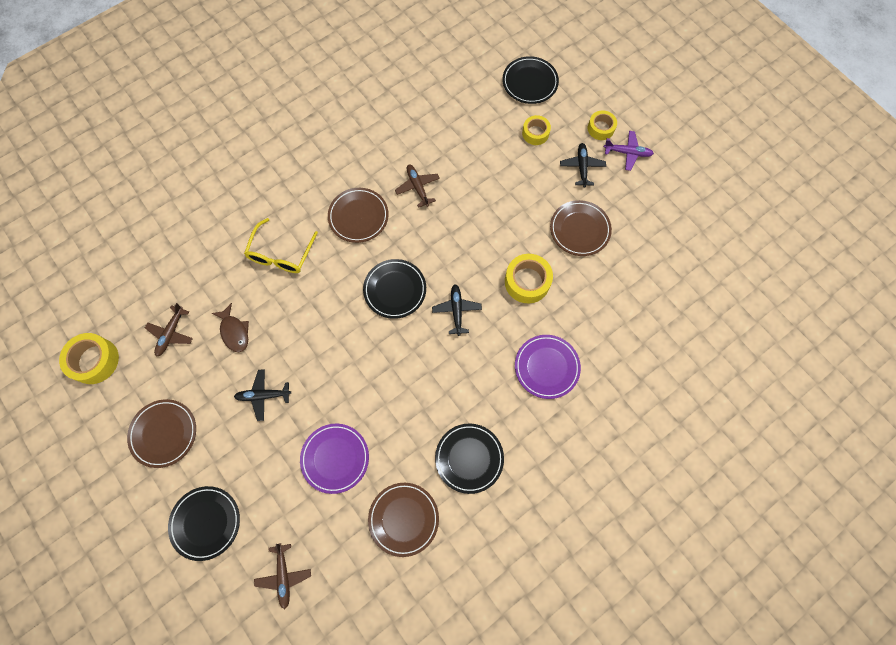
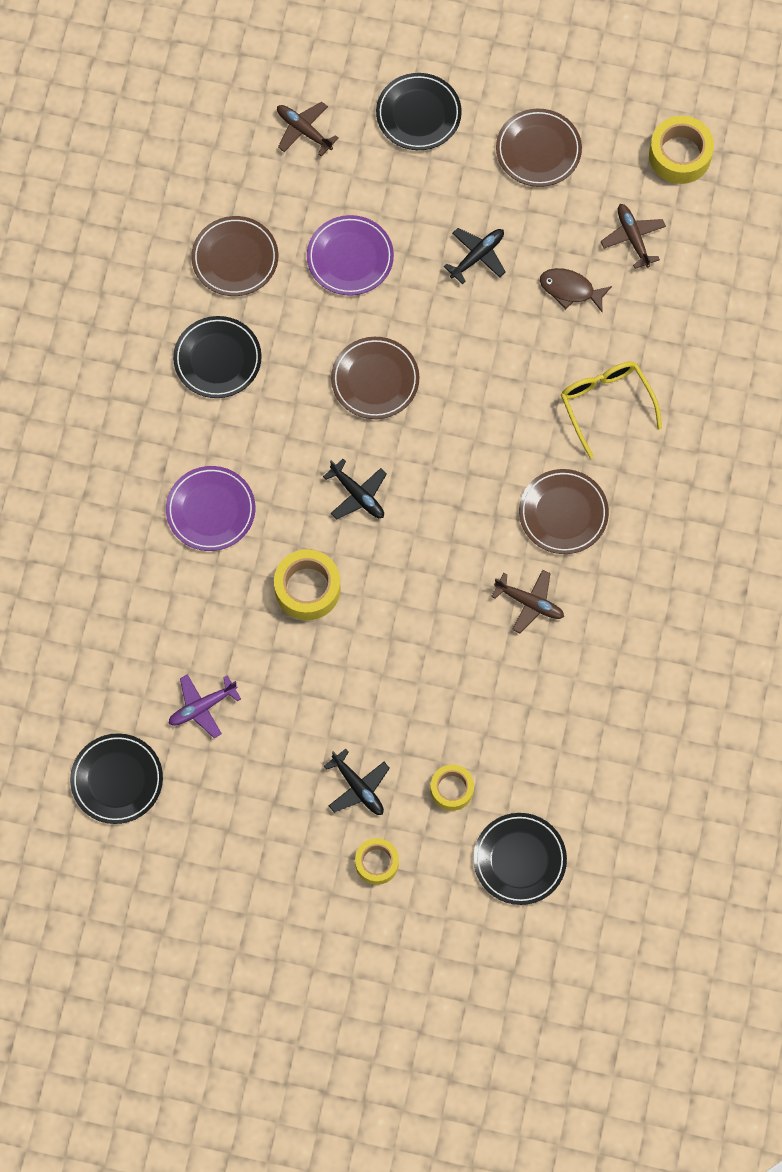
camera: 140 degrees right, 0 degrees up
black plate [363,259,426,319] -> black plate moved to [70,733,163,824]
brown plate [550,200,612,256] -> brown plate moved to [331,337,420,419]
purple plane [604,131,654,171] -> purple plane moved to [168,674,241,738]

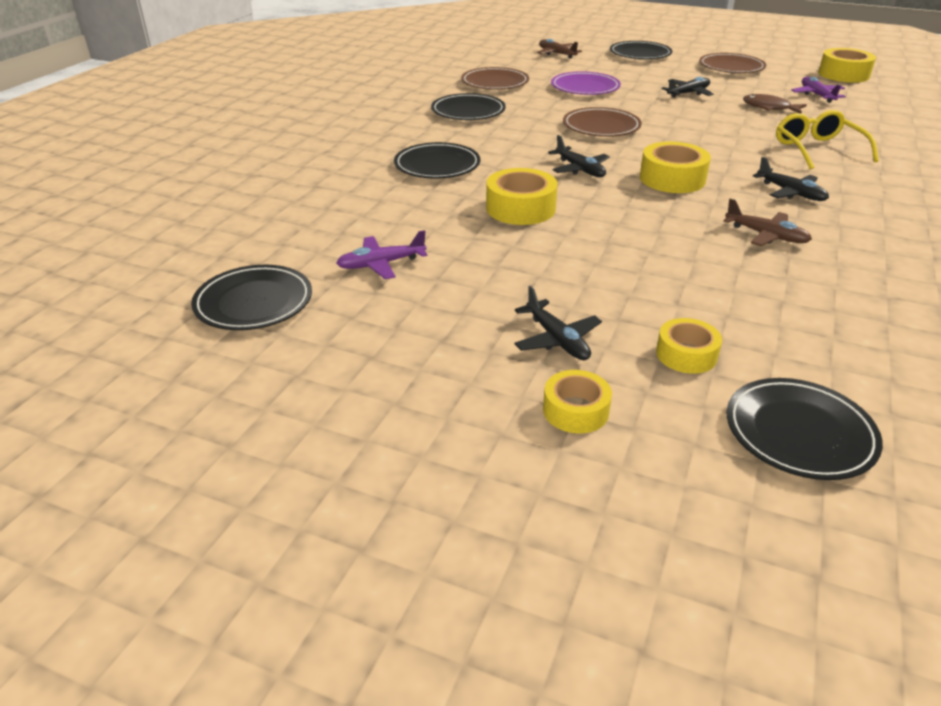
camera: 10 degrees right, 35 degrees down
purple plate [166,466,255,551] -> black plate [394,142,480,178]
brown plate [519,469,609,554] -> black plane [753,157,829,201]
brown plane [601,204,666,269] -> purple plane [791,77,846,103]
none -> yellow tape [640,142,711,193]

